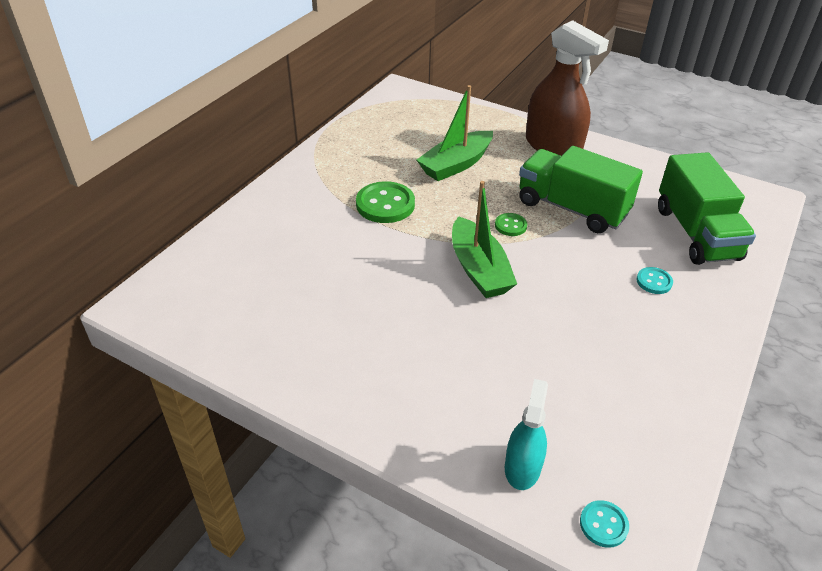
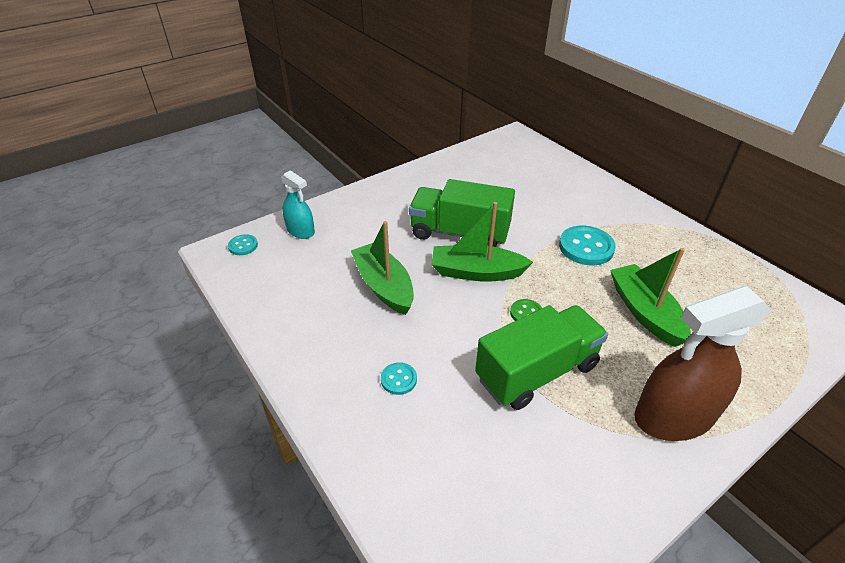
camera: 115 degrees right, 0 degrees up
green button [356,181,415,223] -> turquoise button [559,226,616,265]
green truck [658,152,756,265] -> green truck moved to [409,179,515,247]
none -> green boat [351,221,414,315]

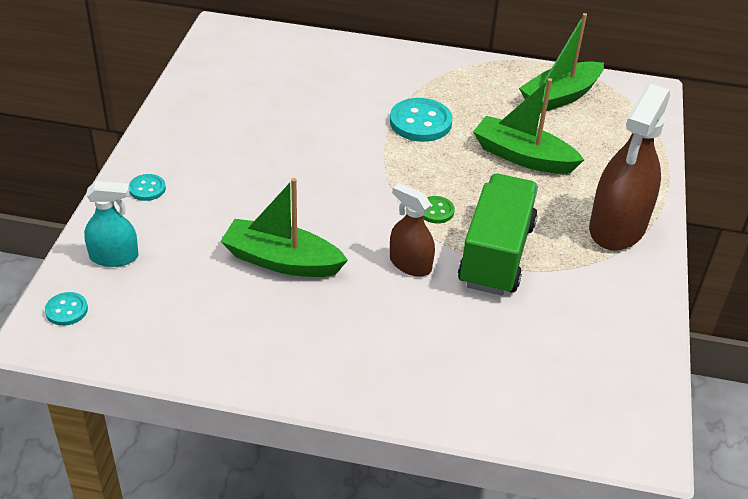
camera: 45 degrees left, 0 degrees up
turquoise button [381,362,417,395] -> turquoise button moved to [129,174,166,201]
green truck [409,179,515,247] -> none
green boat [431,202,533,282] -> green boat moved to [519,13,604,113]
none -> brown spray bottle [390,183,435,277]

